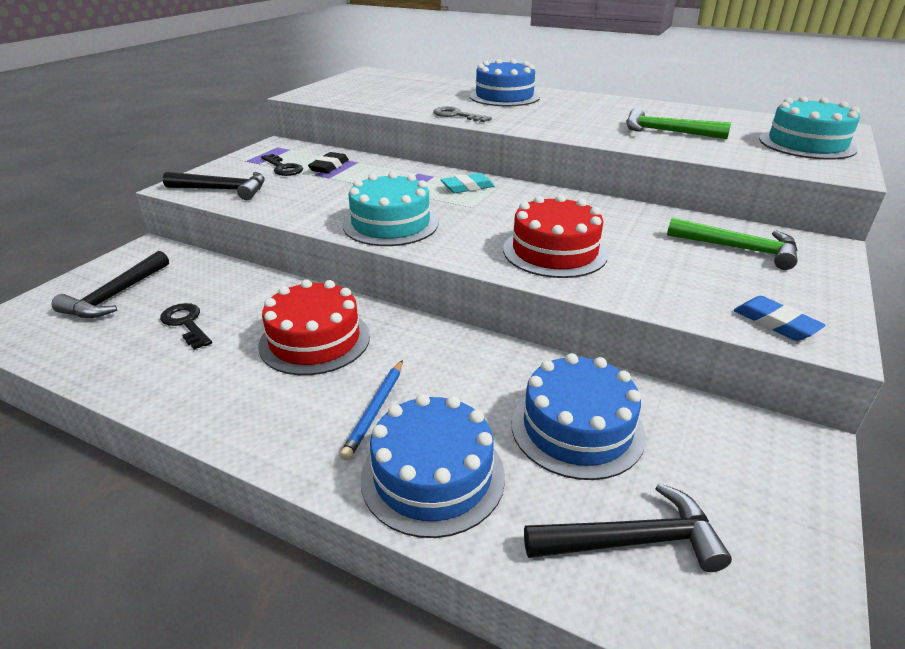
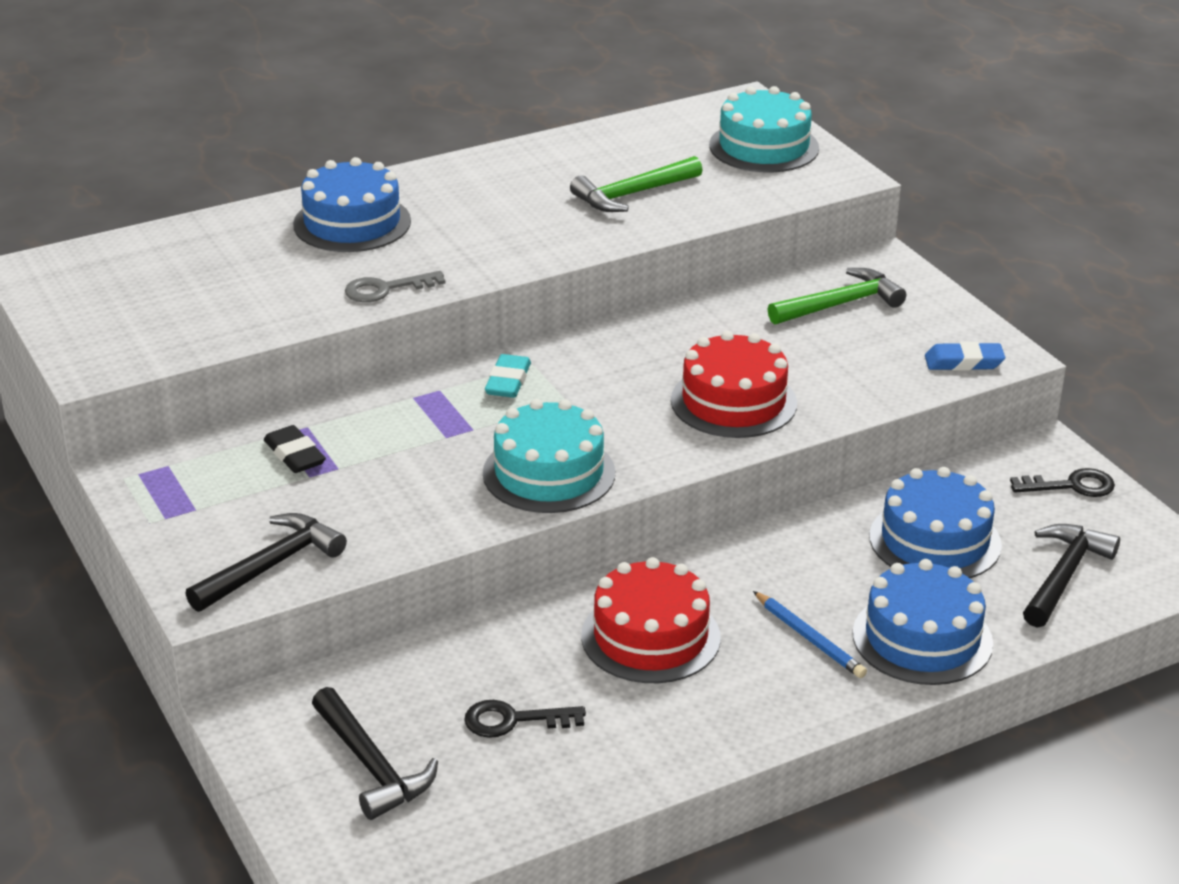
camera: 55 degrees left, 0 degrees up
black key [261,154,303,176] -> black key moved to [1010,468,1115,497]

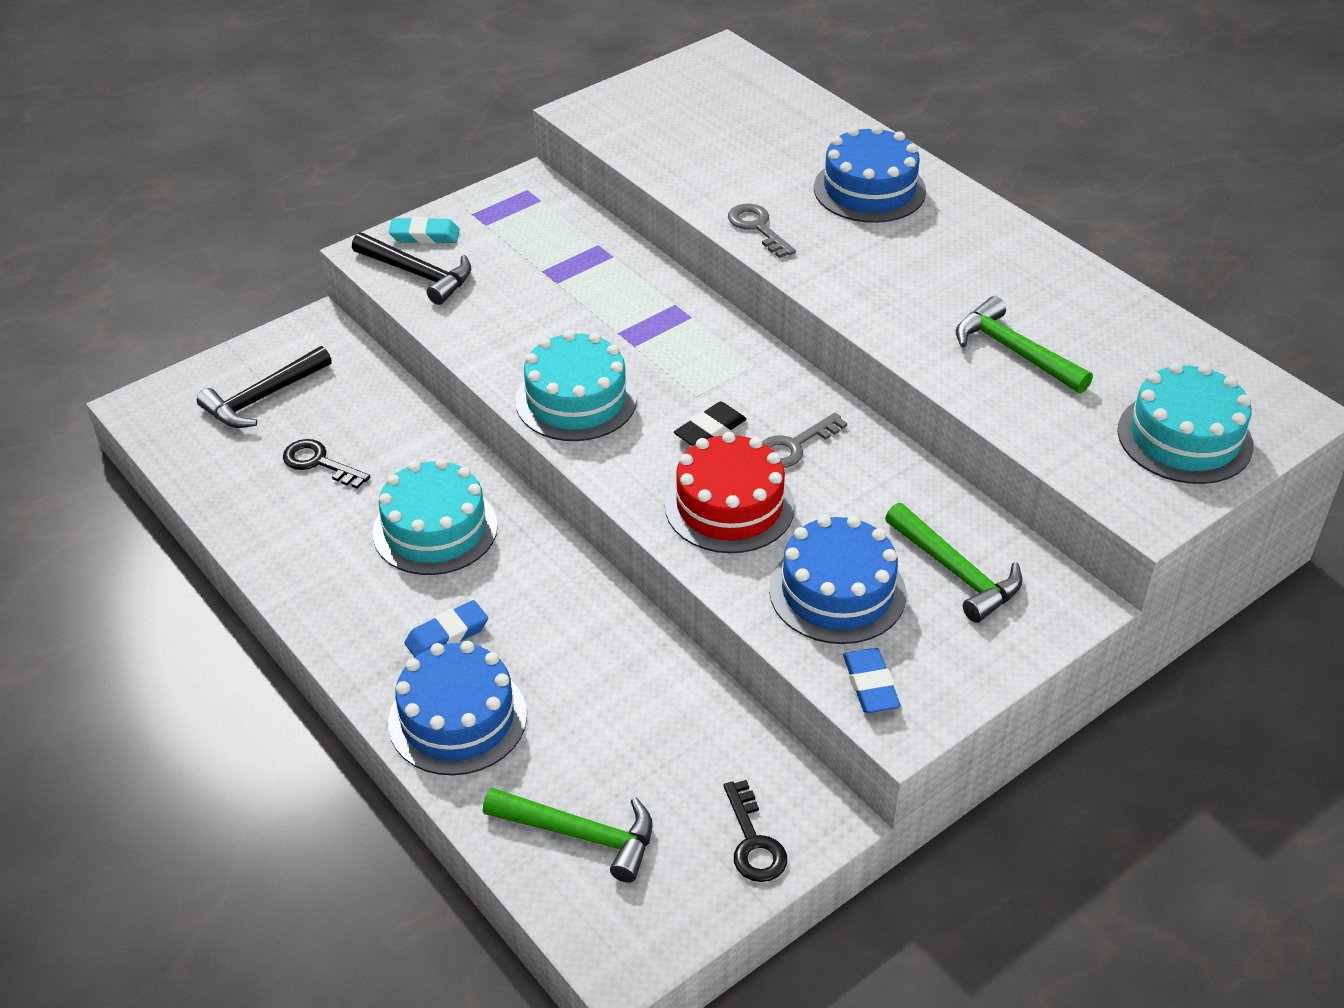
camera: 80 degrees right, 10 degrees up
black eraser [264,425,326,473] -> black eraser moved to [674,401,746,446]
black key [464,700,586,738] -> black key turned 45 degrees counterclockwise [283,439,370,489]
turquoise eraser [485,354,531,398] -> turquoise eraser moved to [389,217,460,244]
red cake [581,557,721,683] -> turquoise cake [372,458,498,575]
blue pencil [753,591,867,678] -> blue eraser [405,600,488,657]
blue cake [869,467,1002,578] -> blue cake moved to [769,515,906,644]
black hammer [1023,524,1120,628] -> green hammer [483,788,653,883]
none -> grey key [762,413,847,468]

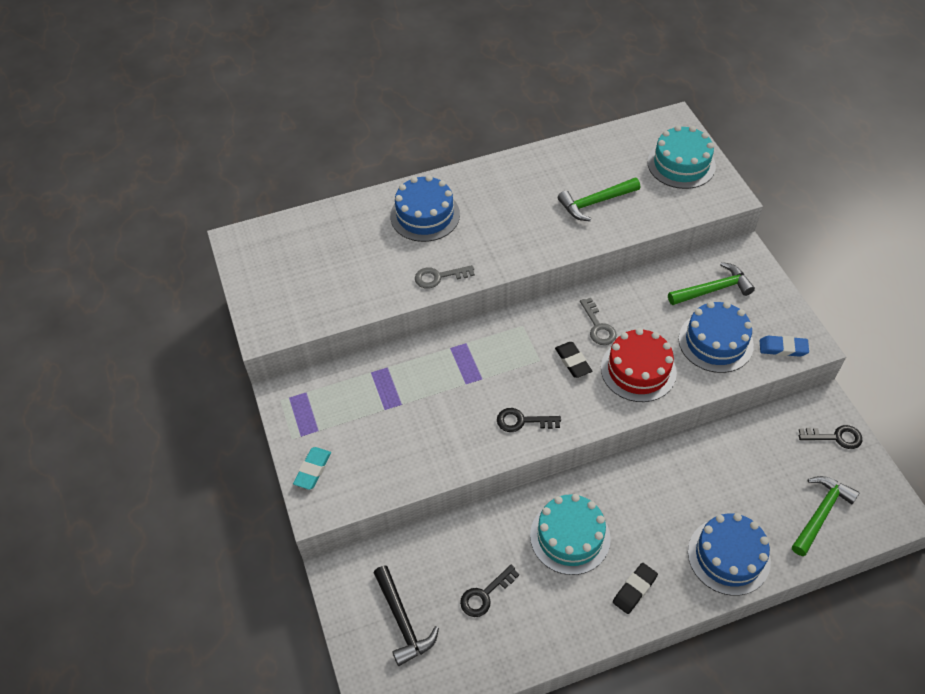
camera: 70 degrees left, 10 degrees up
black hammer [352,233,471,305] -> none
blue eraser [405,600,488,657] -> none
turquoise cake [515,330,637,441] -> black key [497,408,561,432]
none -> black eraser [613,563,658,614]

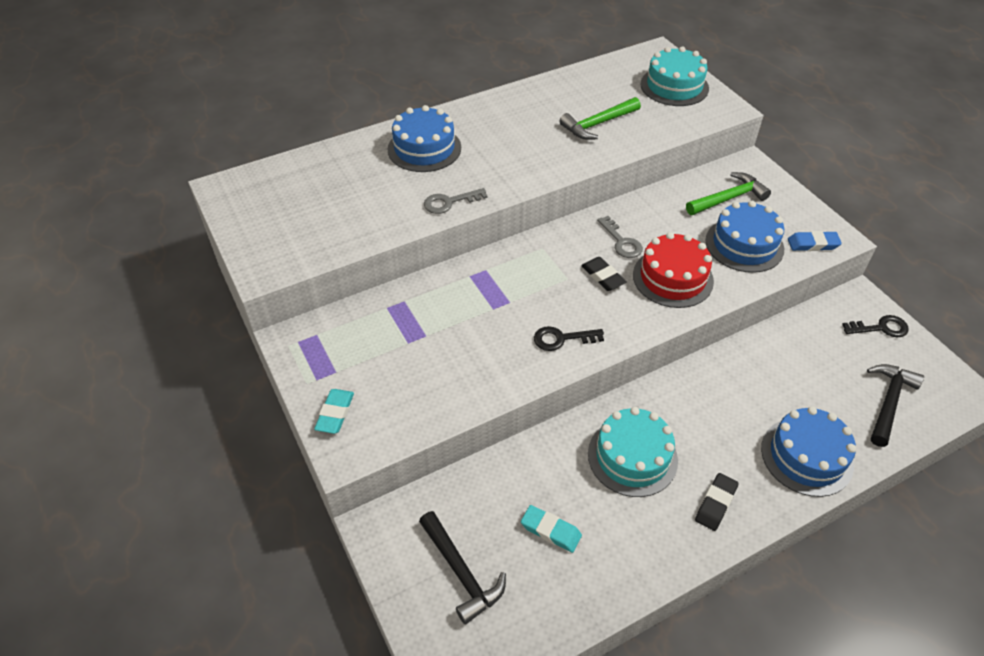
camera: 10 degrees left, 5 degrees down
black key [460,565,519,617] -> turquoise eraser [521,505,582,553]
green hammer [792,476,860,556] -> black hammer [867,364,924,447]

